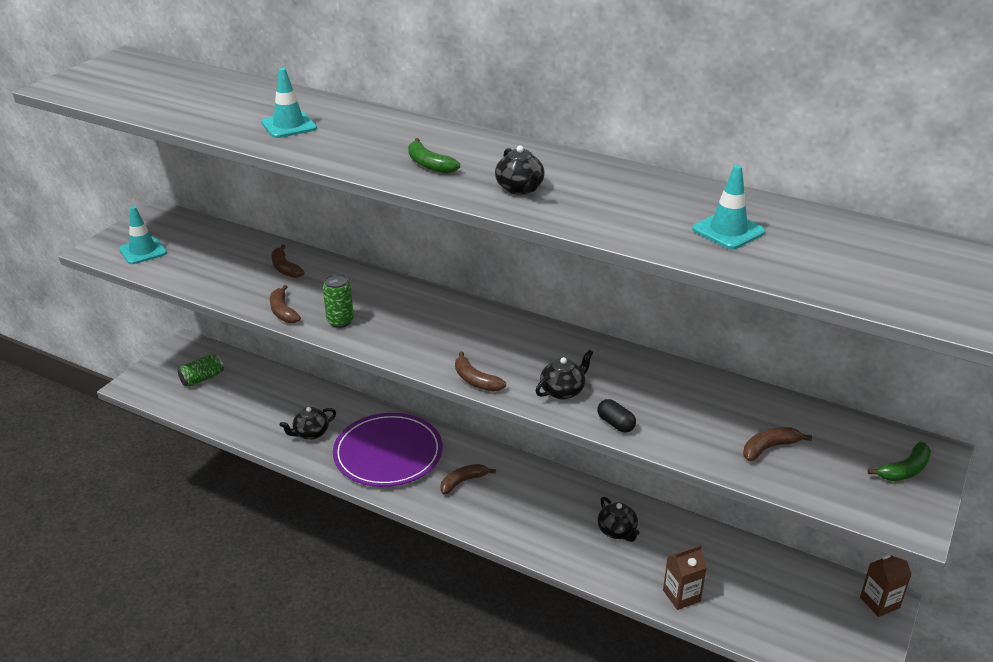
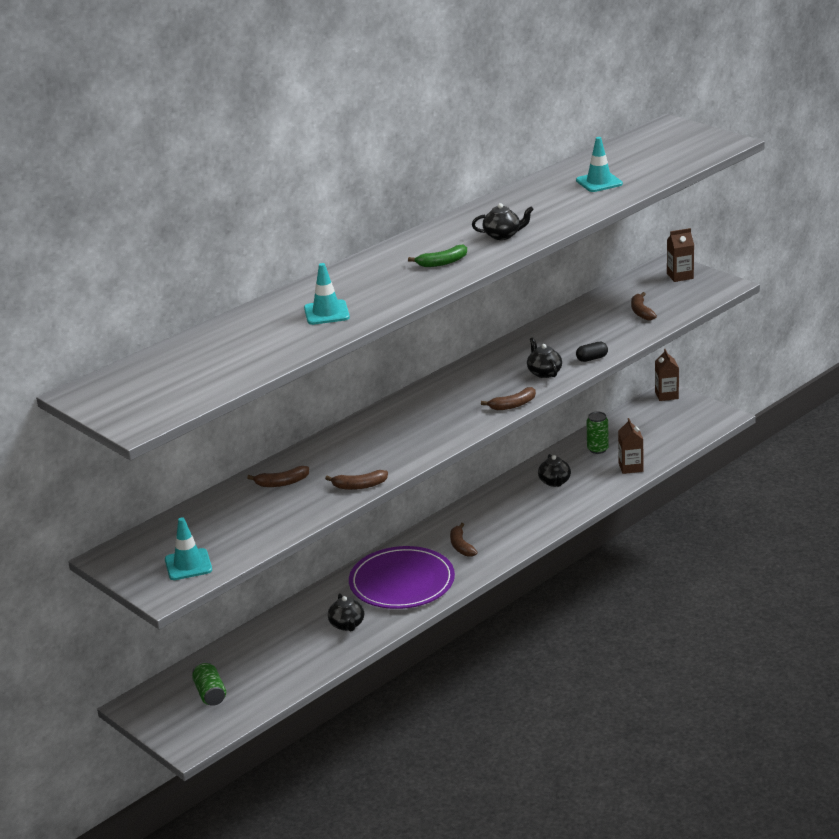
camera: 70 degrees left, 5 degrees down
green can [323,274,354,328] -> green can moved to [586,411,609,454]
black teapot [598,497,640,542] -> black teapot turned 90 degrees clockwise [538,454,571,487]
green banana [868,442,931,481] -> brown carton [667,228,694,282]

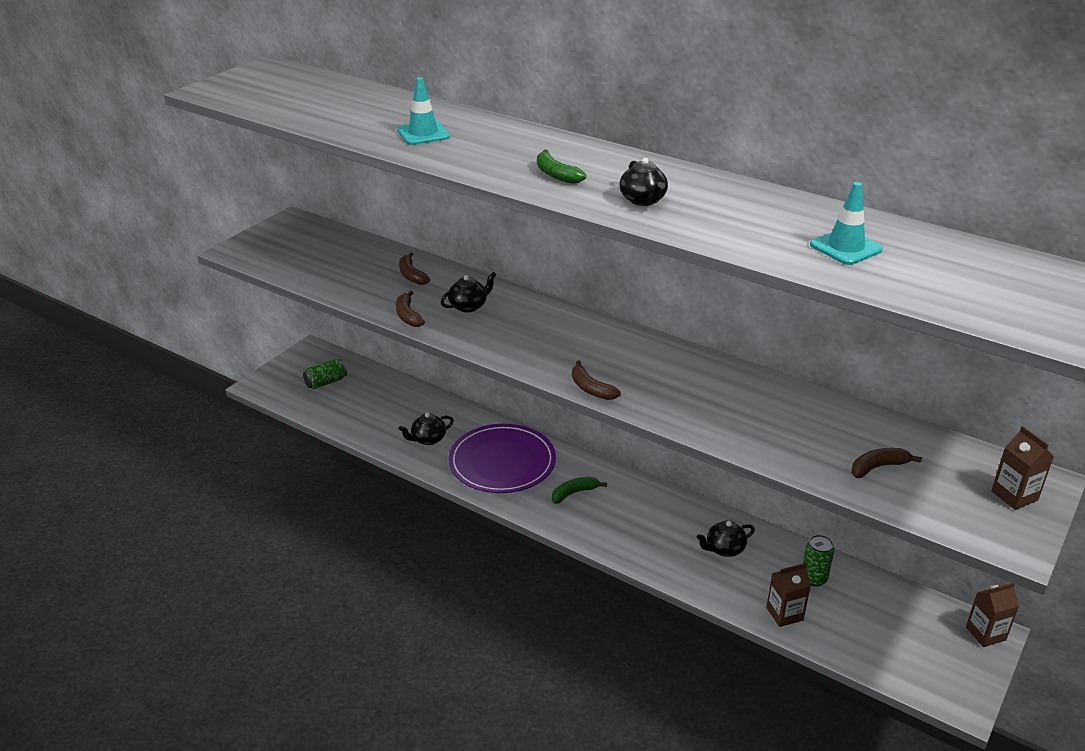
camera: 75 degrees right, 5 degrees up
turquoise traffic cone [165,517,212,580] -> none
brown banana [450,523,477,557] -> green banana [552,477,607,504]
black teapot [527,337,562,378] -> black teapot moved to [440,272,496,313]
black capsule [576,342,608,362] -> none

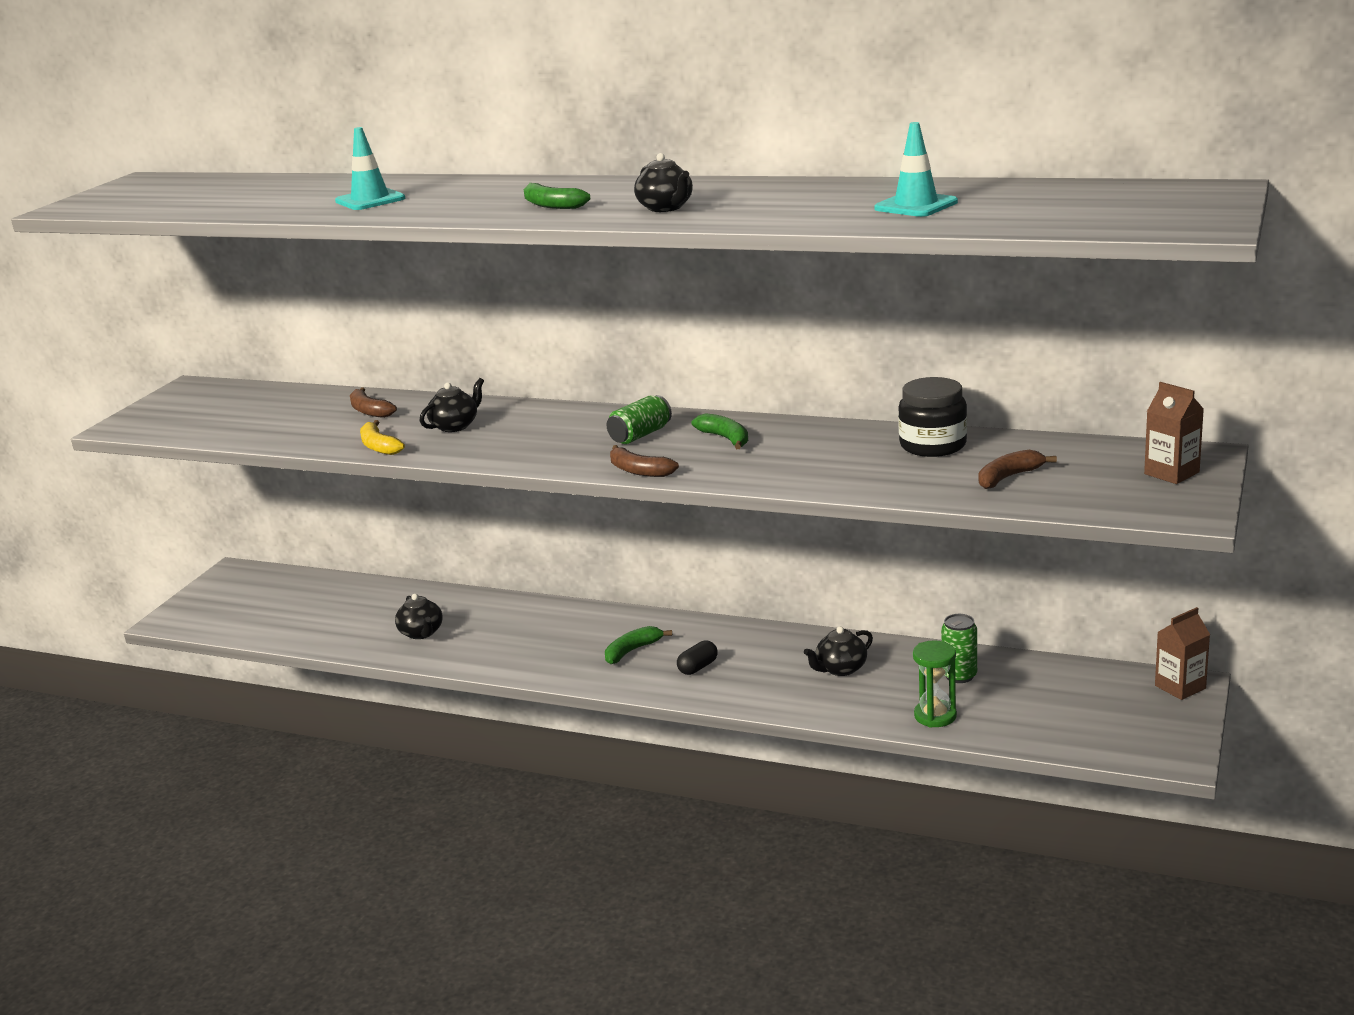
camera: 10 degrees left, 10 degrees down
green can [303,359,347,389] -> green can moved to [607,395,672,444]
brown banana [396,290,425,327] -> yellow banana [360,420,405,455]
black teapot [399,413,454,445] -> black teapot turned 75 degrees counterclockwise [395,594,443,639]
purple plate [448,424,556,493] -> none
brown carton [766,563,811,627] -> green hourglass [913,640,957,727]
none -> black capsule [677,640,718,675]
none -> green banana [692,413,748,449]
none -> black jar [898,377,967,457]

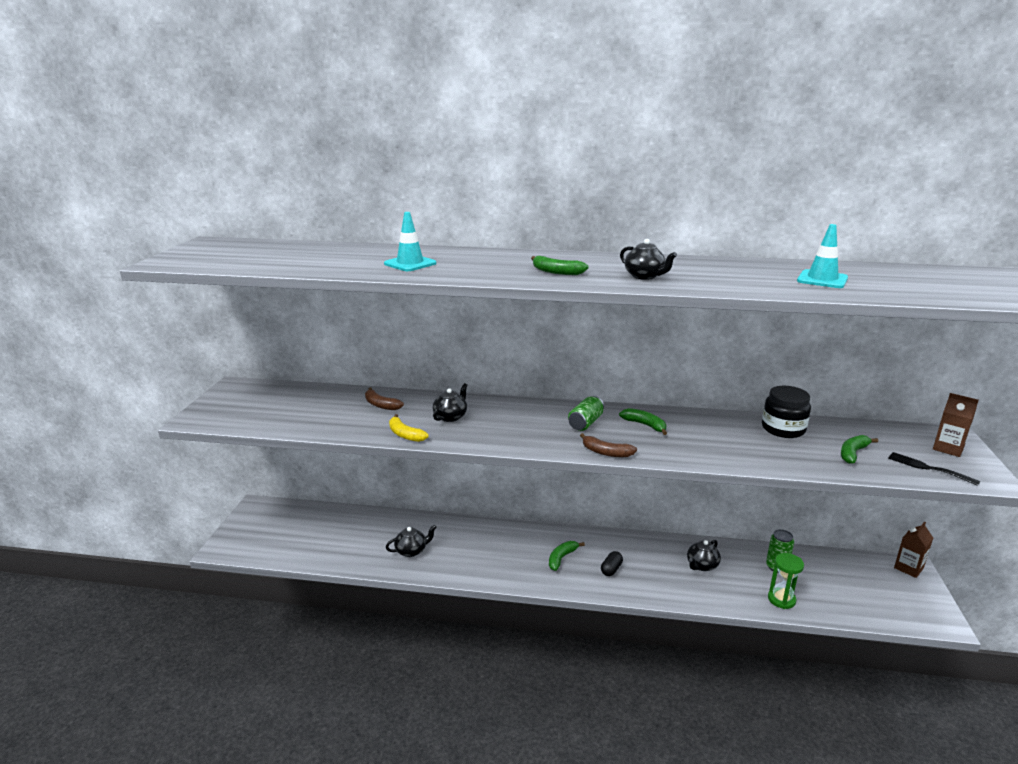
camera: 15 degrees left, 0 degrees up
black teapot [395,594,443,639] -> black teapot turned 75 degrees counterclockwise [386,525,437,557]
brown banana [979,450,1057,489] -> green banana [841,435,878,464]
none -> black fork [888,452,980,486]

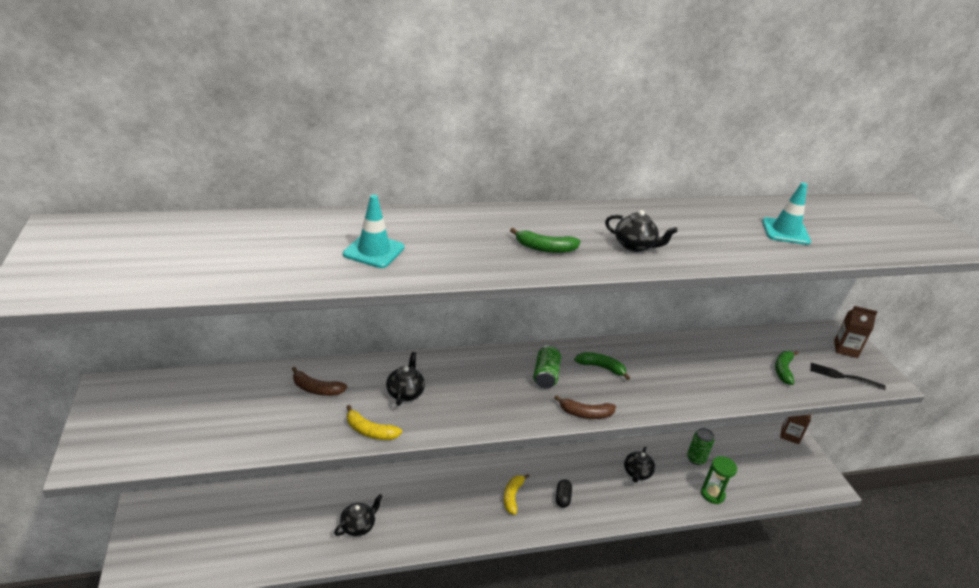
camera: 25 degrees left, 10 degrees up
green banana [549,541,585,571] -> yellow banana [504,474,530,515]
black jar [762,386,811,438] -> none

